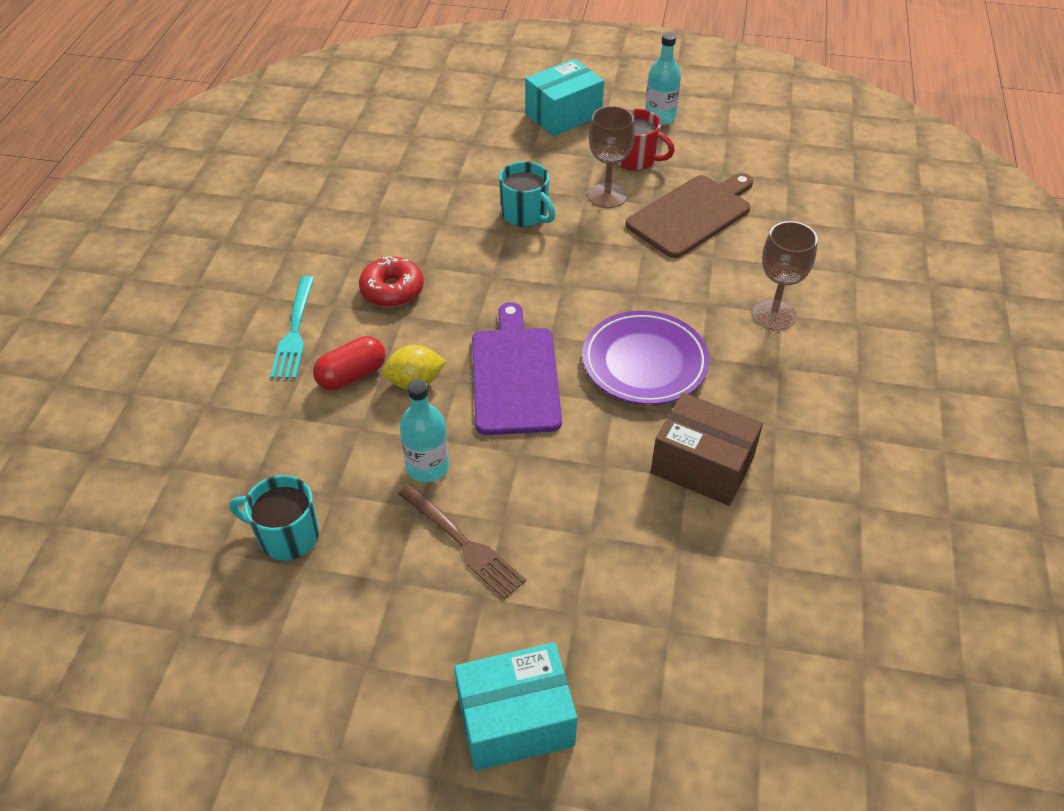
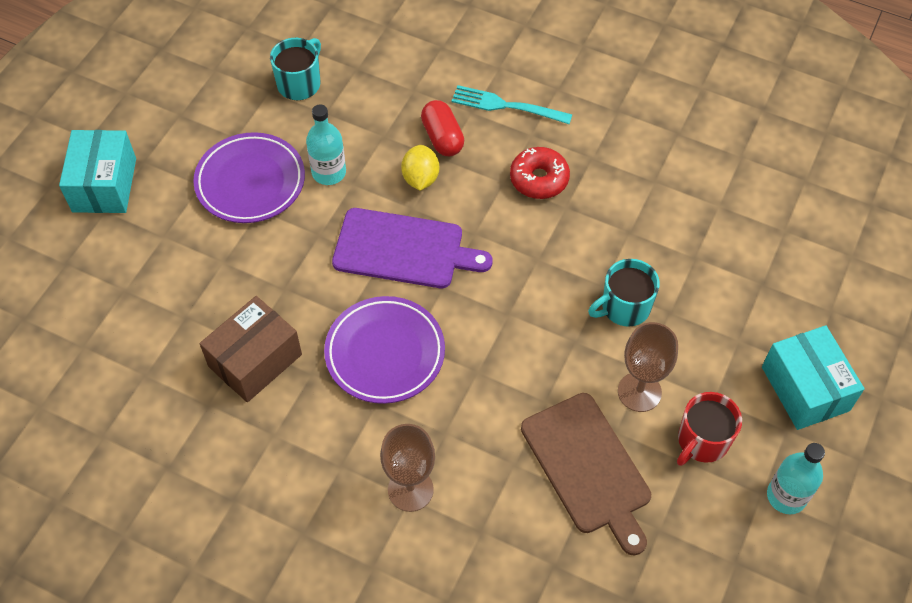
camera: 105 degrees right, 10 degrees up
brown fork [398,484,526,599] -> purple plate [193,132,305,223]

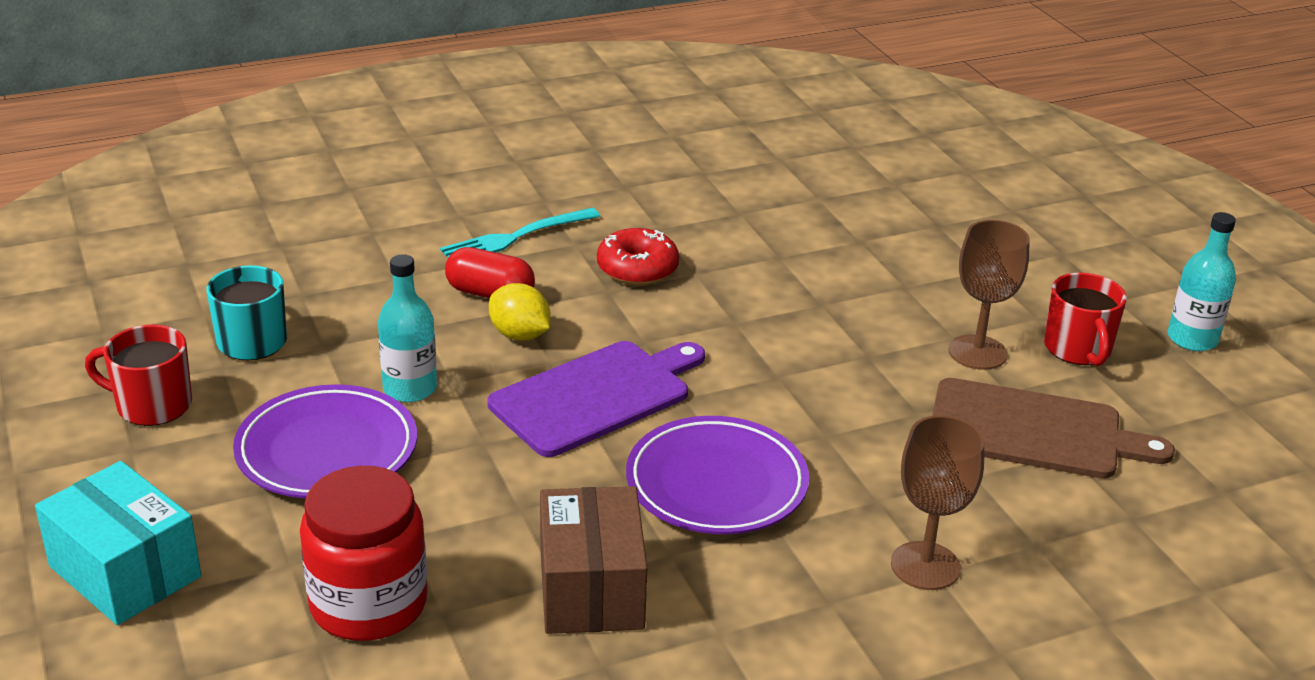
camera: 50 degrees left, 25 degrees down
turquoise mug [588,259,660,327] -> none
turquoise box [762,325,865,430] -> none
none -> red mug [85,325,192,426]
none -> red jar [300,466,428,641]

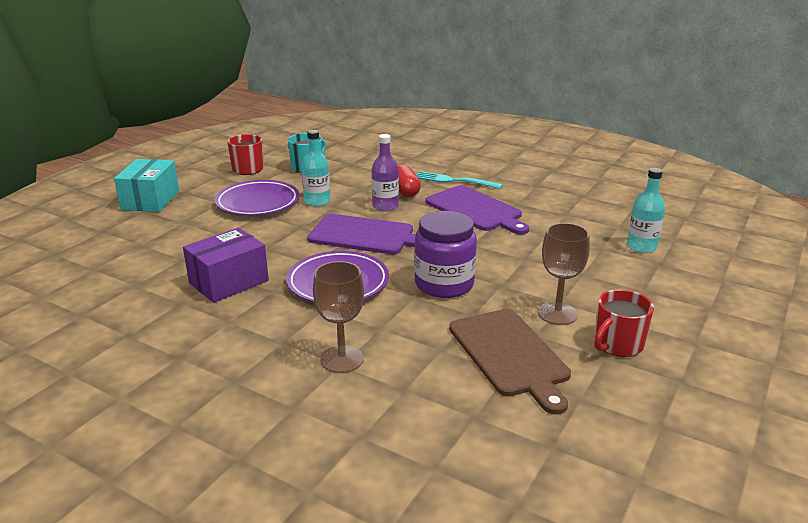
camera: 55 degrees right, 5 degrees down
red jar [300,466,428,641] -> none
yellow lemon [489,283,551,341] -> purple bottle [372,134,399,211]
brown box [540,486,647,634] -> purple box [183,228,269,303]
red donut [597,228,679,285] -> purple cutting board [426,185,529,235]
turquoise bottle [1168,212,1236,351] -> turquoise bottle moved to [627,168,665,253]
none -> purple jar [414,211,477,298]

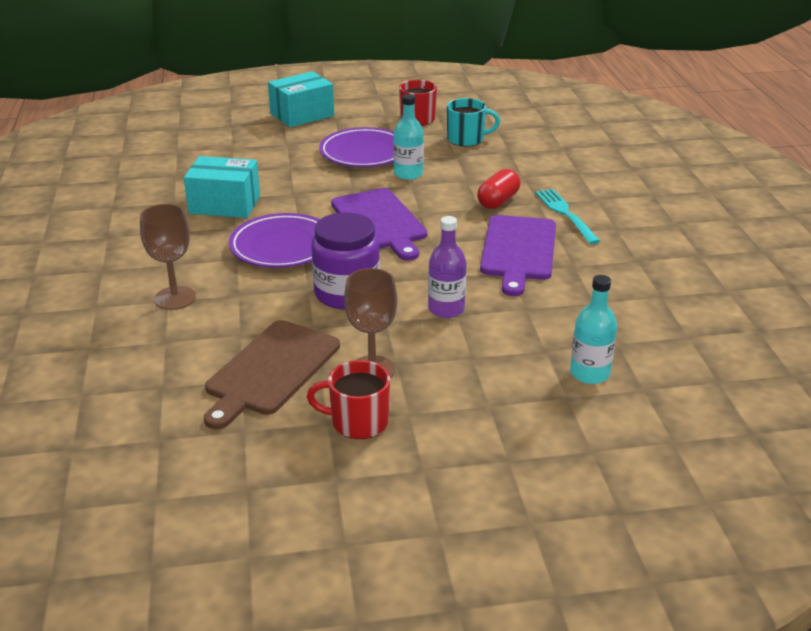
camera: 50 degrees right, 5 degrees up
purple box [183,228,269,303] -> turquoise box [184,156,260,218]
purple bottle [372,134,399,211] -> purple bottle moved to [428,216,467,318]

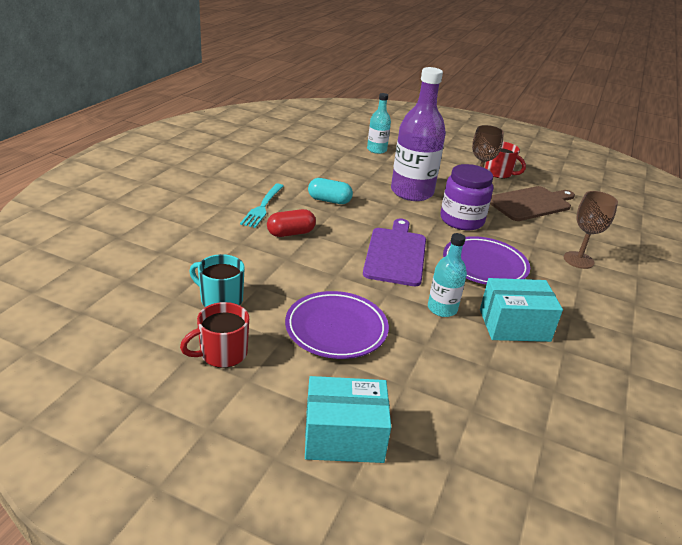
camera: 150 degrees left, 0 degrees up
turquoise box [184,156,260,218] -> turquoise box turned 45 degrees counterclockwise [480,278,563,342]
turquoise bottle [393,94,424,180] -> turquoise bottle moved to [428,233,467,317]
purple bottle [428,216,467,318] -> purple bottle [391,67,446,201], size x1.91
purple cutting board [480,215,556,296] -> turquoise capsule [308,178,353,204]

